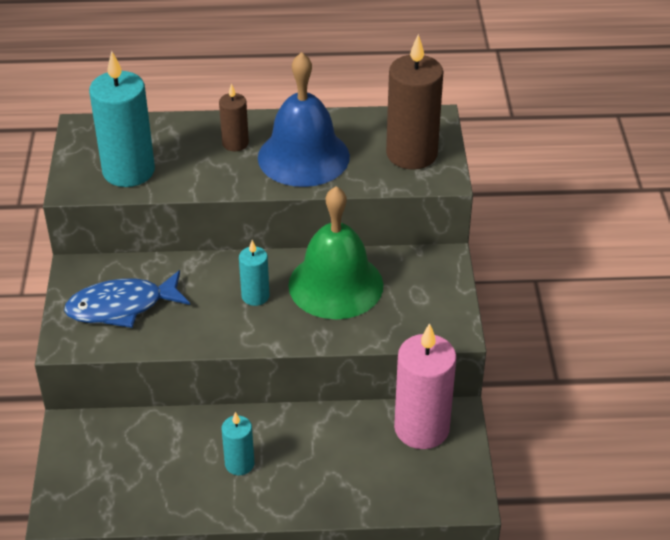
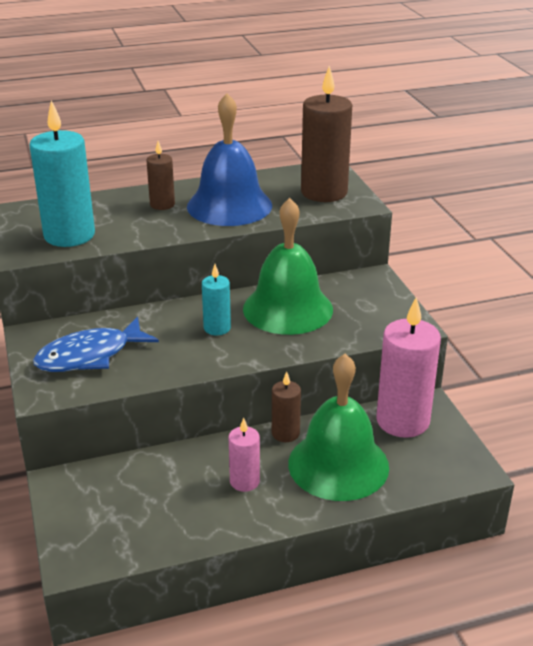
camera: 15 degrees left, 10 degrees down
turquoise candle [222,412,254,475] -> pink candle [228,418,260,492]
none -> brown candle [272,371,301,442]
none -> green bell [288,354,389,501]

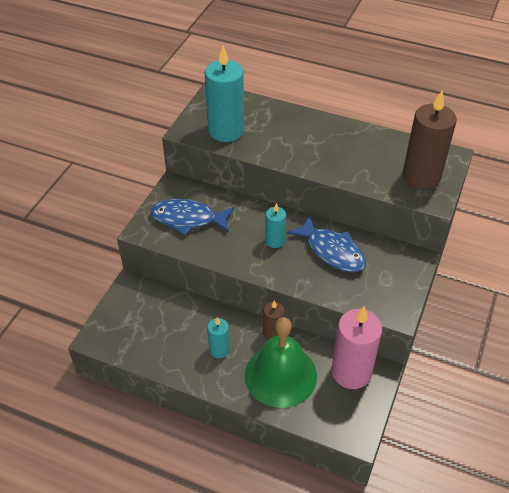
camera: 40 degrees right, 15 degrees up
brown candle [146,141,175,210] -> none
blue bell [187,93,272,226] -> none
pink candle [228,418,260,492] -> turquoise candle [207,317,230,358]
green bell [243,198,333,335] -> blue fish [287,215,366,272]

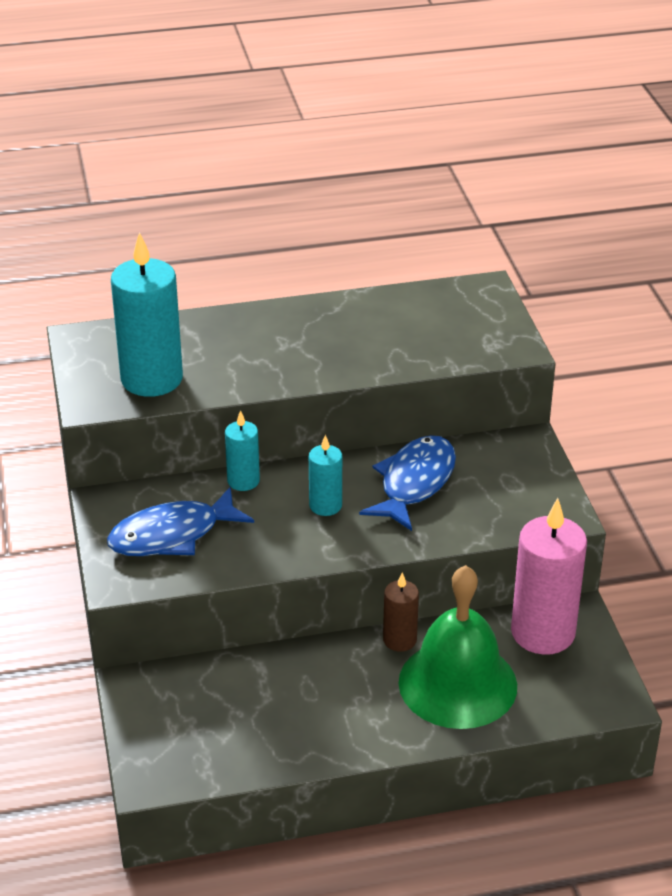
camera: 35 degrees left, 10 degrees down
turquoise candle [207,317,230,358] -> turquoise candle moved to [225,410,260,491]
blue fish [287,215,366,272] -> blue fish turned 75 degrees counterclockwise [359,435,456,531]
brown candle [403,91,457,189] -> none

